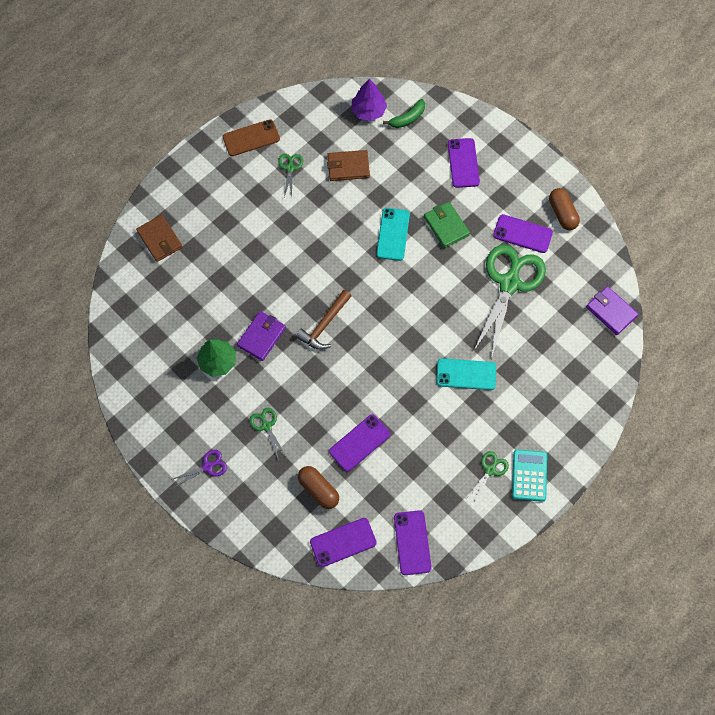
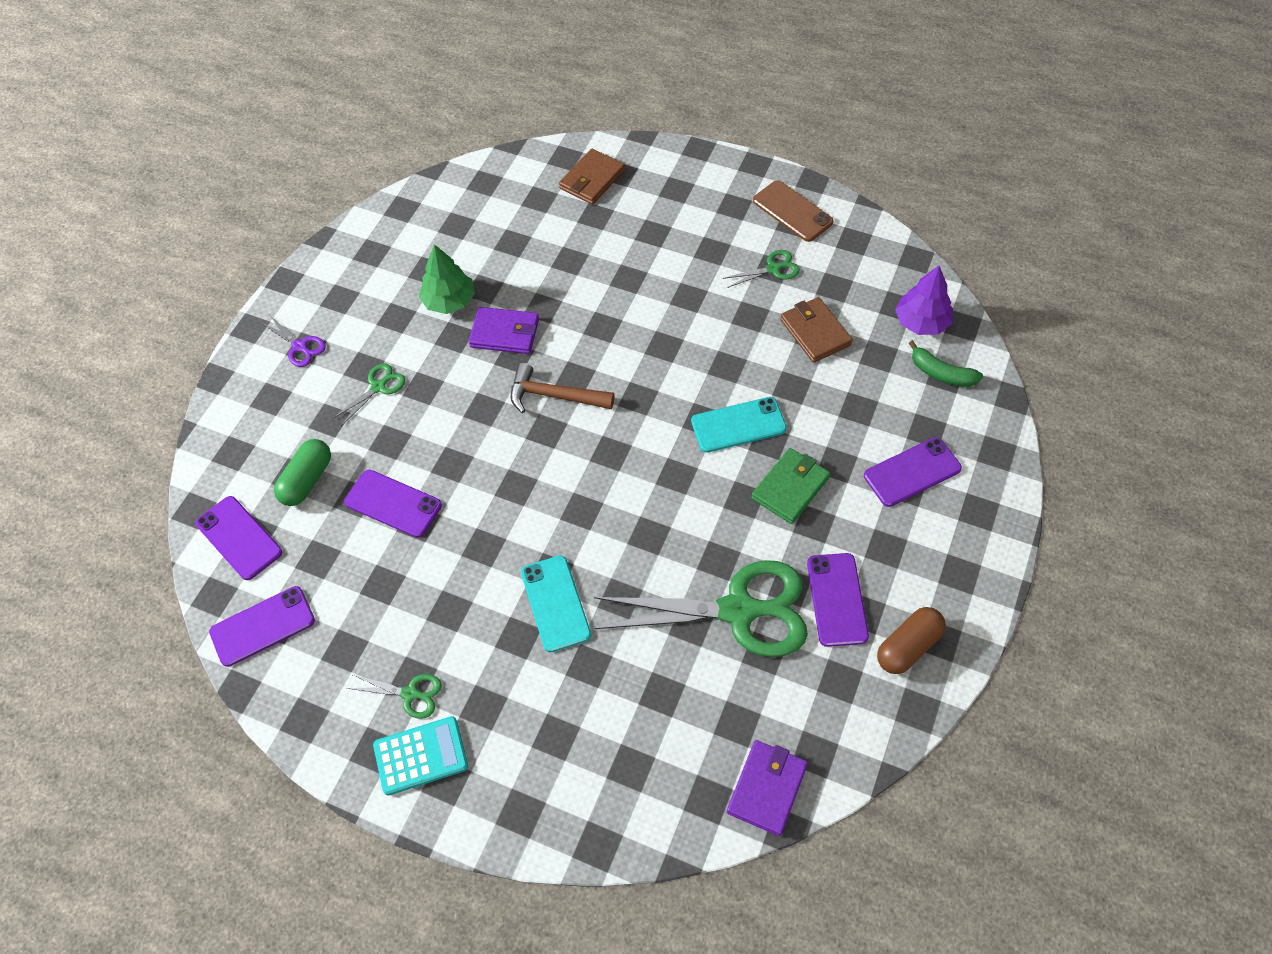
camera: 70 degrees right, 10 degrees down
brown capsule [298,466,339,509] -> green capsule [274,439,331,506]

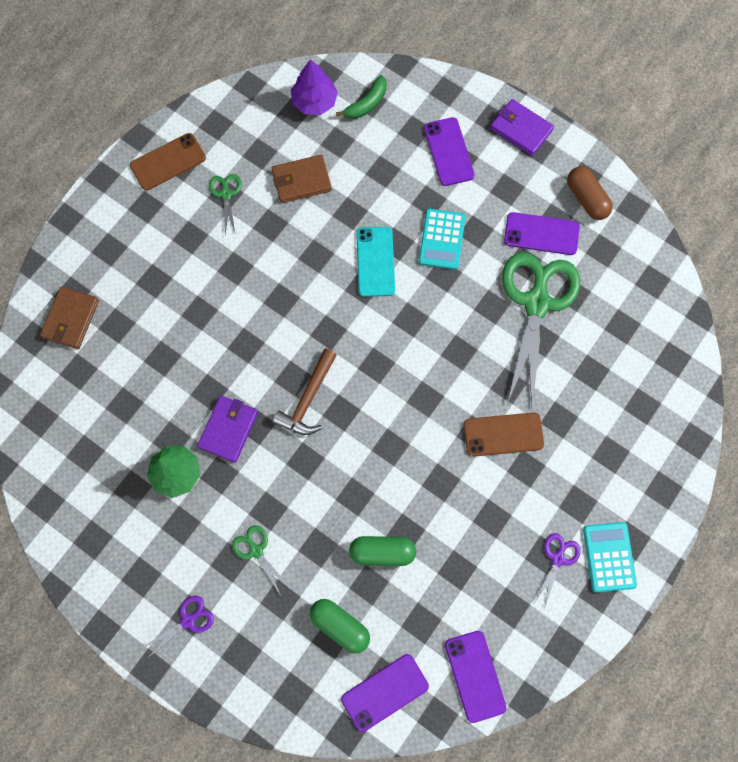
camera: 80 degrees left, 15 degrees up
purple phone [344,469,442,538] -> green capsule [349,536,416,566]
green scissors [347,674,442,719] -> purple scissors [535,533,581,609]
turquoise phone [521,555,591,652] -> brown phone [464,412,544,457]
brown wallet [559,149,625,205] -> brown wallet turned 60 degrees clockwise [40,287,99,349]
purple wallet [727,740,808,836] -> purple wallet moved to [490,99,554,156]
green wallet [751,448,830,524] -> turquoise calculator [419,209,466,270]

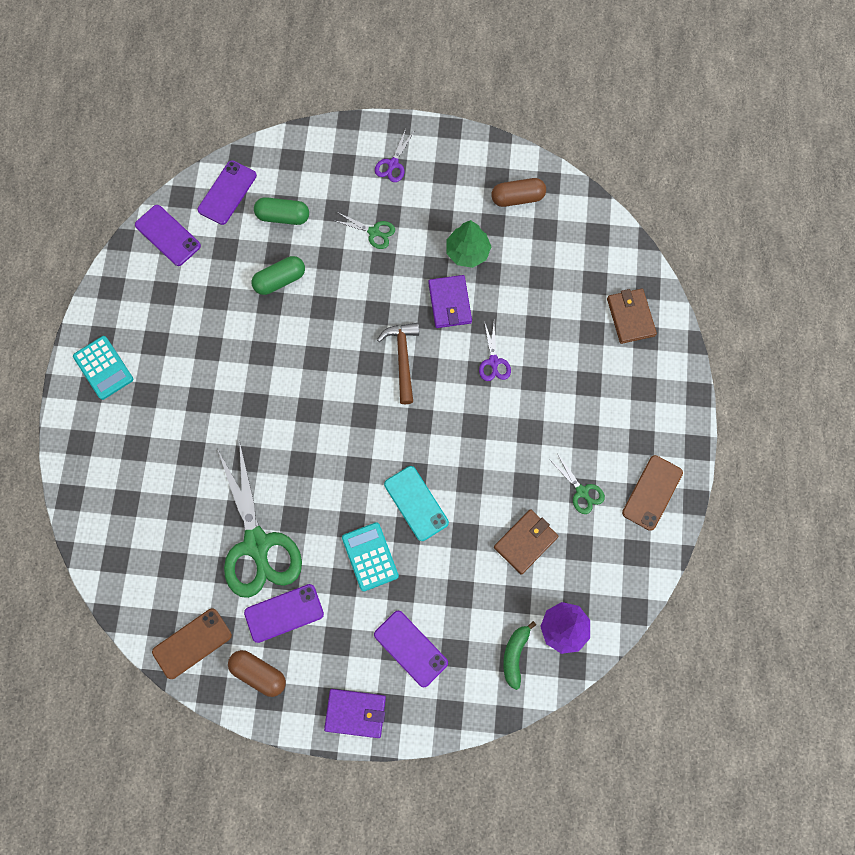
camera: 150 degrees right, 0 degrees up
brown phone [464,412,544,457] -> brown phone moved to [152,608,232,679]
purple scissors [535,533,581,609] -> purple scissors moved to [479,321,511,381]
none -> brown capsule [491,178,546,207]

